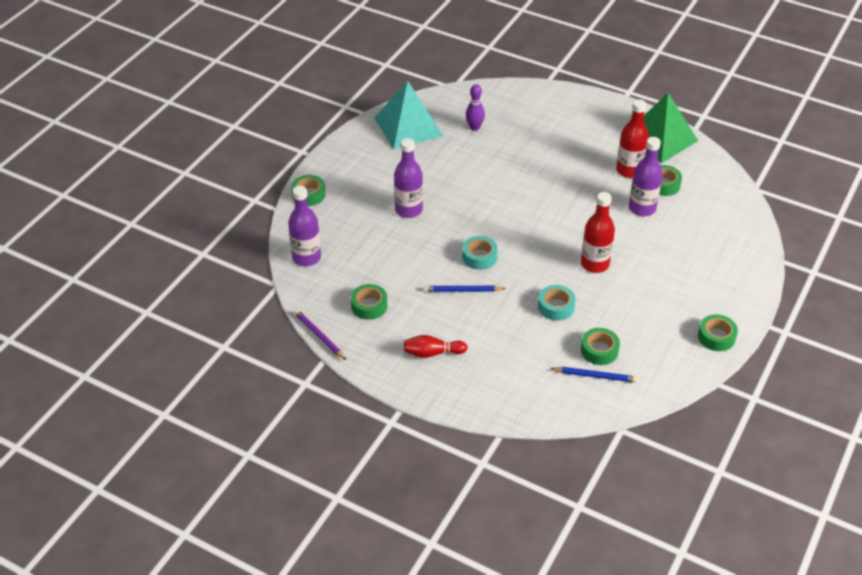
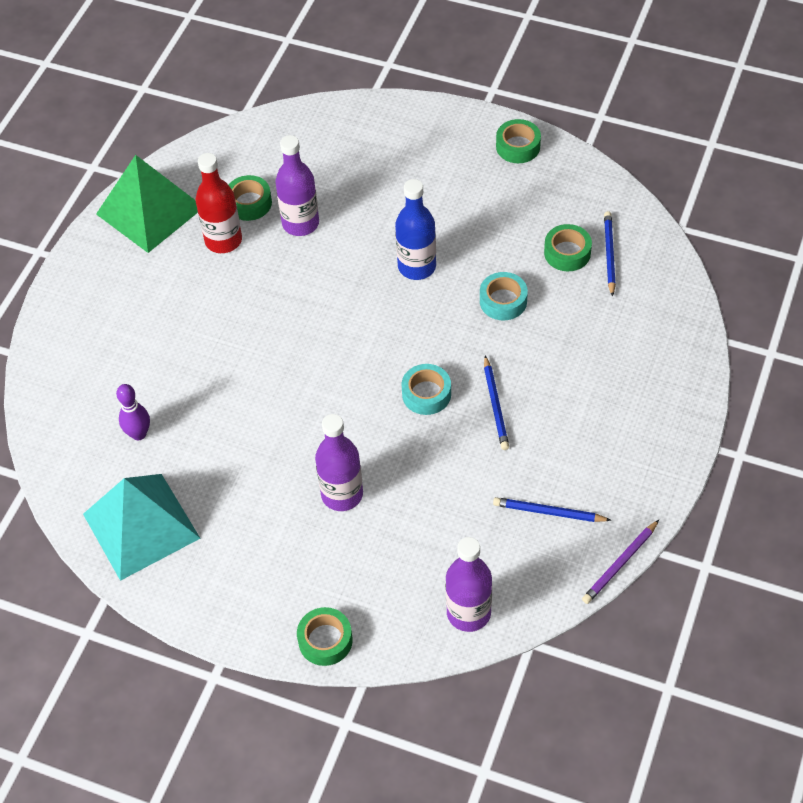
camera: 95 degrees left, 10 degrees up
green tape [351,284,387,320] -> blue pencil [493,497,612,522]
red bowling pin [404,335,468,358] -> none
red bottle [581,192,615,273] -> blue bottle [395,179,436,280]

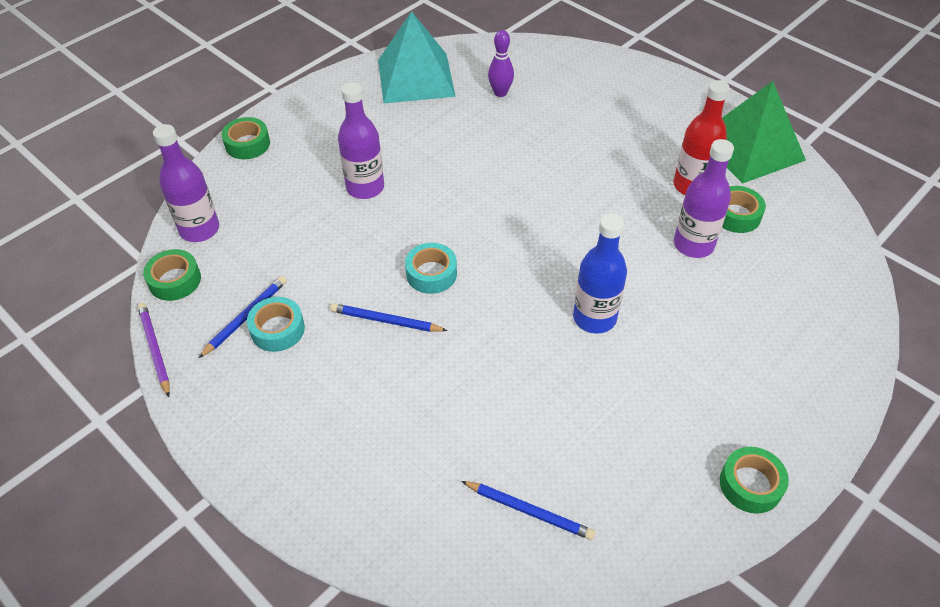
camera: 110 degrees right, 5 degrees down
turquoise tape [480,272,528,320] -> turquoise tape moved to [247,297,305,352]
green tape [544,224,592,271] -> green tape moved to [143,249,201,301]

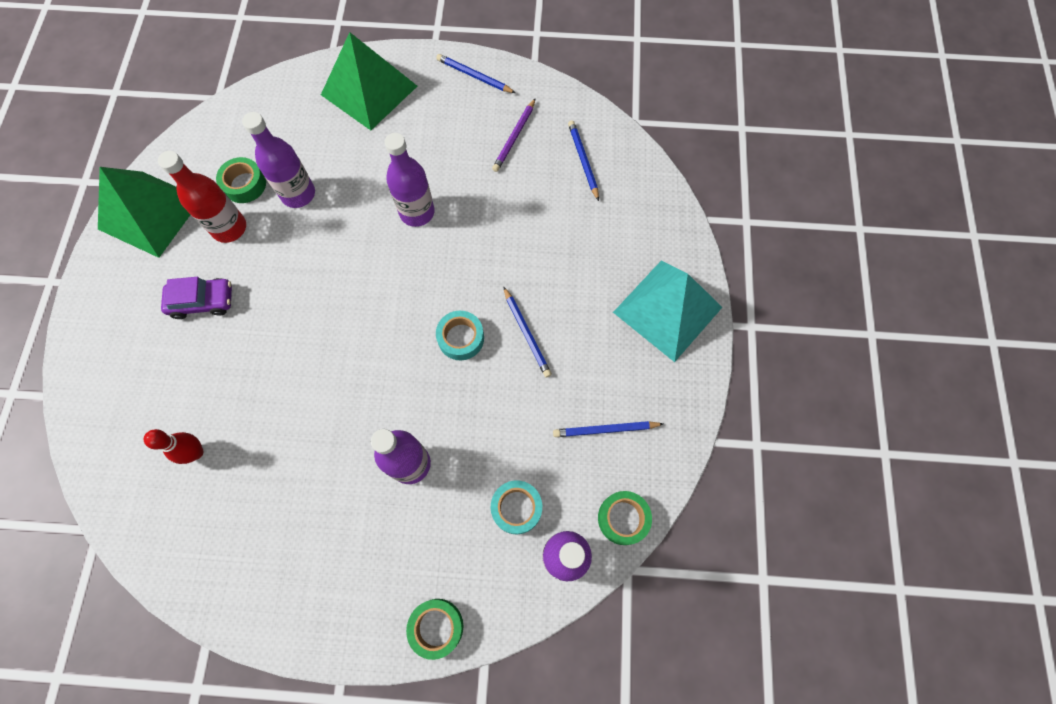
camera: 130 degrees left, 20 degrees up
purple pencil [138,303,170,397] -> purple pencil moved to [492,98,536,172]
turquoise tape [247,297,305,352] -> turquoise tape moved to [491,480,542,534]
turquoise pyramid [378,11,456,103] -> turquoise pyramid moved to [613,260,722,362]
purple bowling pin [488,30,514,97] -> red bowling pin [143,429,203,464]
blue bottle [573,214,627,334] -> purple bottle [385,133,435,227]
green tape [720,447,789,514] -> blue pencil [436,54,515,93]
none -> purple car [161,277,232,319]
none -> green pyramid [321,32,417,130]

